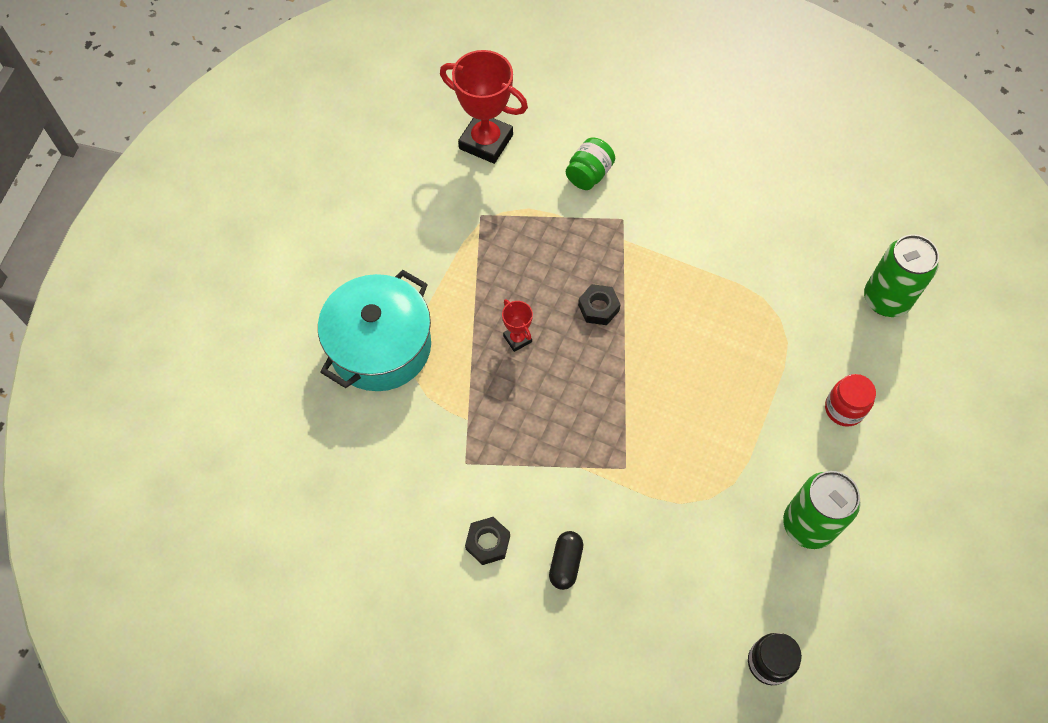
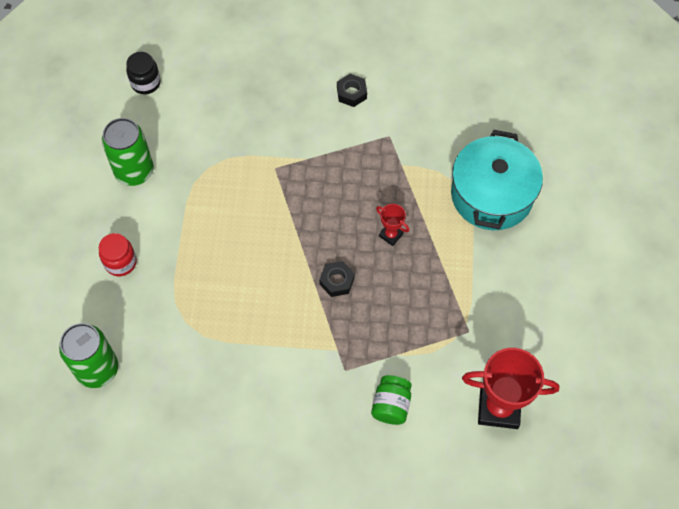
camera: 160 degrees right, 0 degrees up
black capsule [549,531,583,590] -> none

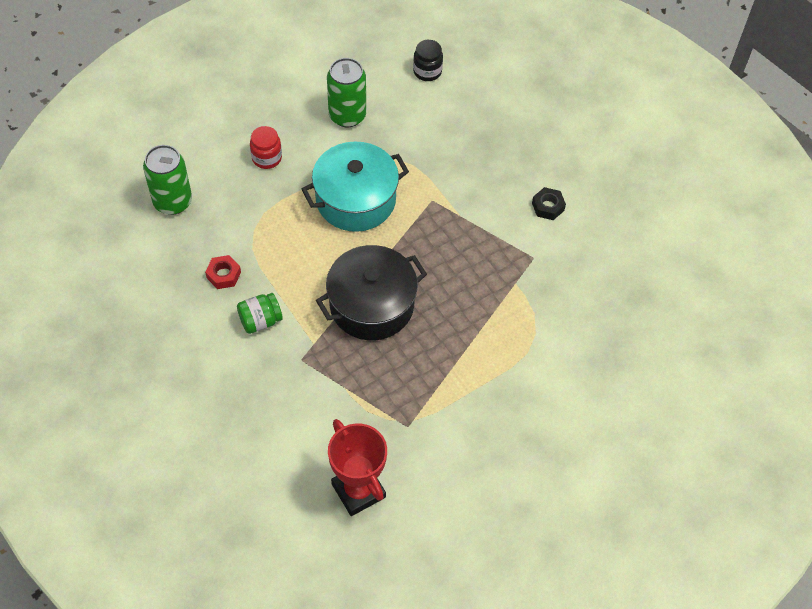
camera: 50 degrees right, 5 degrees down
black nut [319,261,355,297] -> black pot [316,245,427,340]
green jar [371,375,412,425] -> green jar moved to [237,293,283,334]
red trophy [376,204,409,246] -> none
turquoise pot [451,130,543,230] -> turquoise pot moved to [302,142,409,232]
none -> red nut [205,255,241,289]

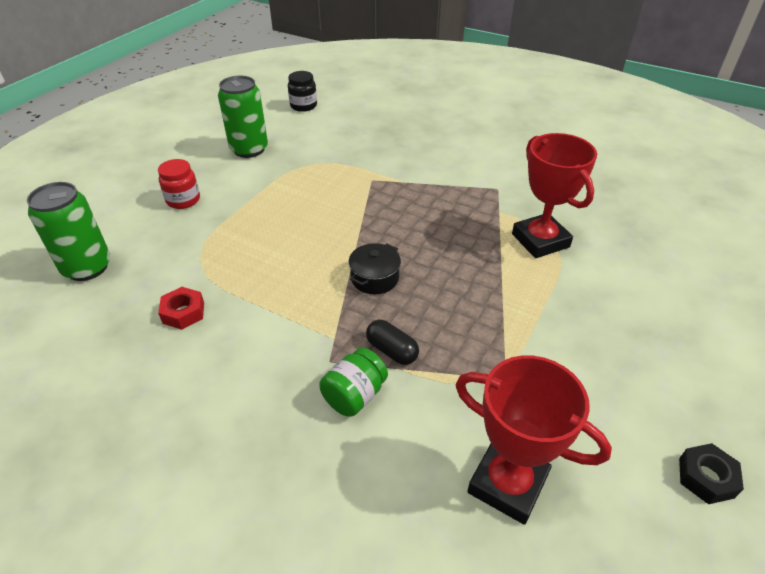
camera: 25 degrees left, 15 degrees down
green jar [237,293,283,334] -> green jar moved to [319,347,388,417]
turquoise pot [302,142,409,232] -> none
black pot [316,245,427,340] -> black pot [349,243,401,294], size x0.47
black nut [532,187,566,220] -> black nut moved to [679,443,744,504]
none -> black capsule [366,320,419,365]
none -> red trophy [512,133,597,258]

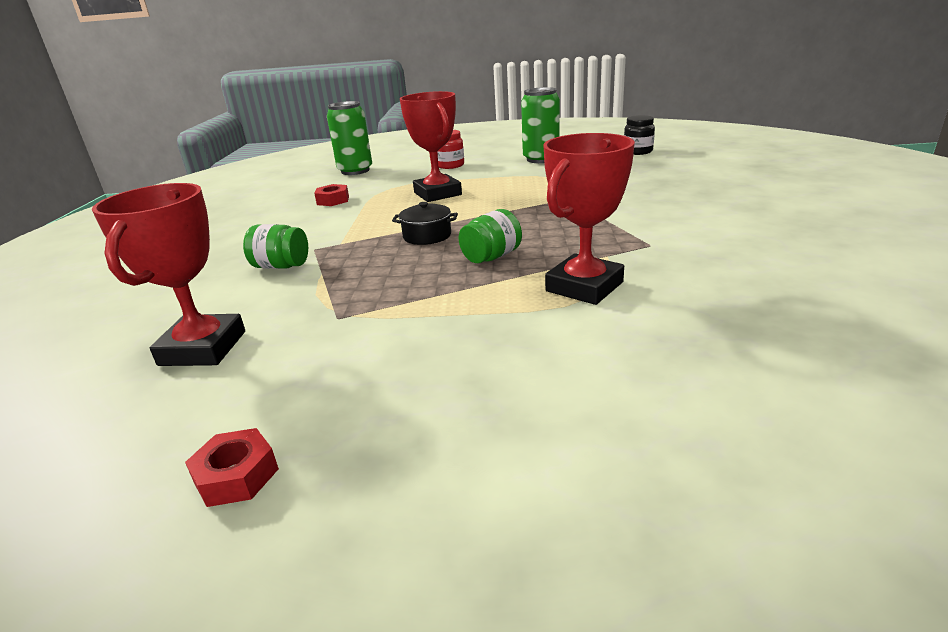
camera: 65 degrees right, 15 degrees down
black capsule [366,320,419,365] -> none
black nut [679,443,744,504] -> red nut [185,428,279,507]
none -> red trophy [400,91,462,202]
none -> green jar [459,209,522,263]

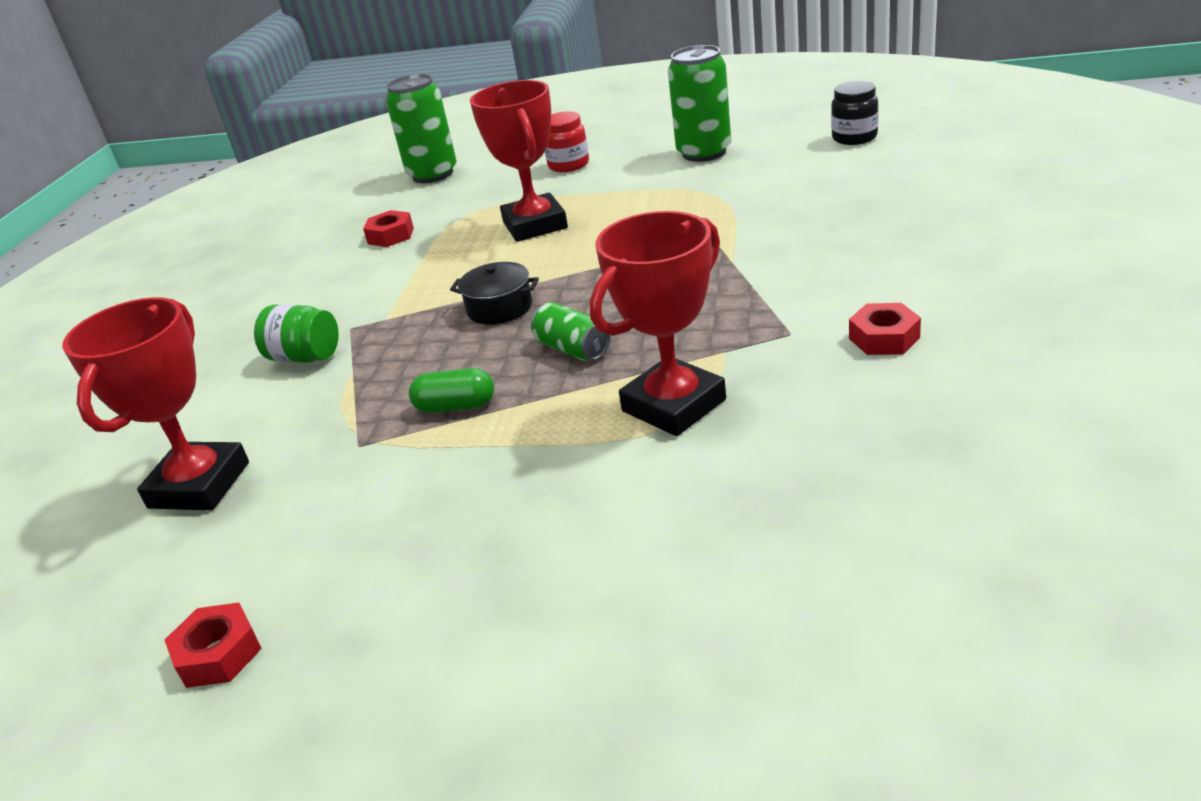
camera: 10 degrees right, 5 degrees up
green jar [459,209,522,263] -> green can [531,302,610,360]
none -> green capsule [409,368,494,413]
none -> red nut [849,303,921,355]

